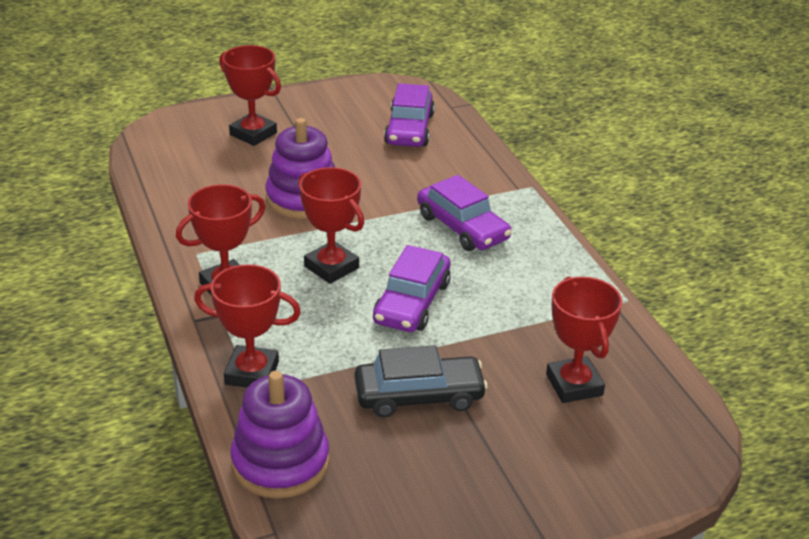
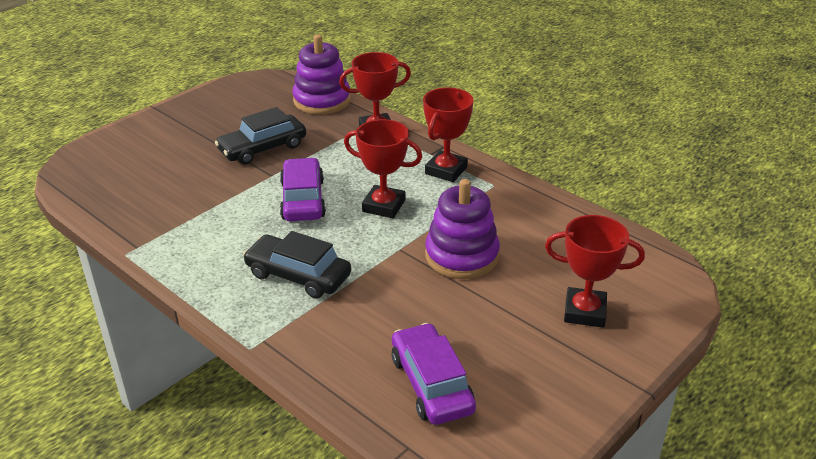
camera: 155 degrees right, 0 degrees up
purple car [417,175,512,251] -> black car [243,231,351,298]
red trophy [546,276,622,403] -> none

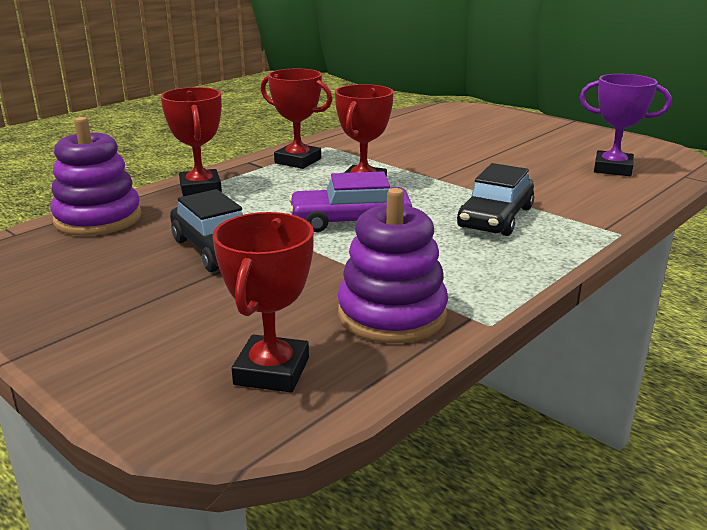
camera: 90 degrees left, 10 degrees down
purple car [391,323,476,425] -> purple trophy [580,74,671,176]
purple stacking toy [425,179,500,279] -> purple stacking toy moved to [337,188,448,343]
red trophy [545,215,645,328] -> red trophy moved to [213,212,314,392]

